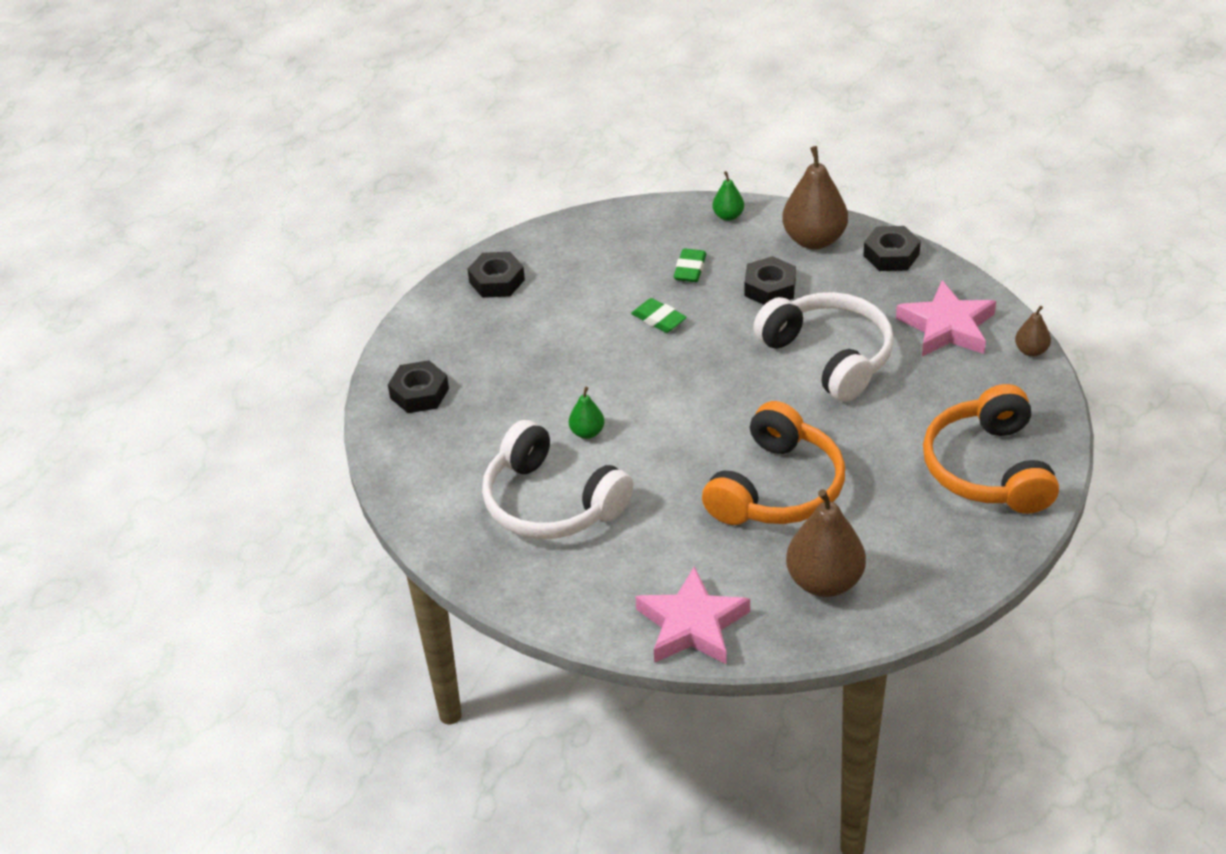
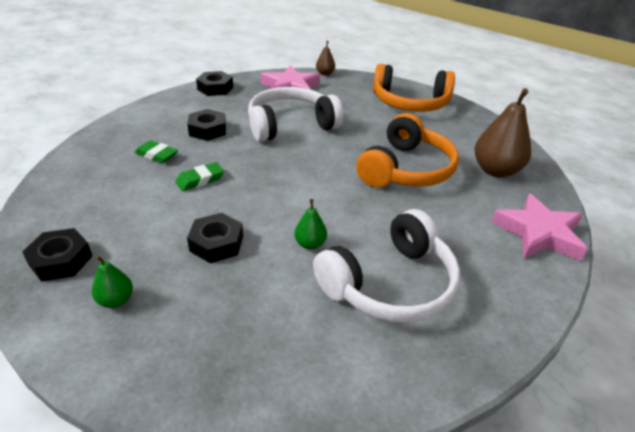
camera: 80 degrees left, 5 degrees down
black nut [388,360,449,413] -> black nut moved to [187,213,243,263]
orange headphones [702,401,845,525] -> orange headphones turned 75 degrees clockwise [356,113,459,188]
green pear [712,171,744,221] -> green pear moved to [92,255,133,308]
brown pear [782,146,848,249] -> none

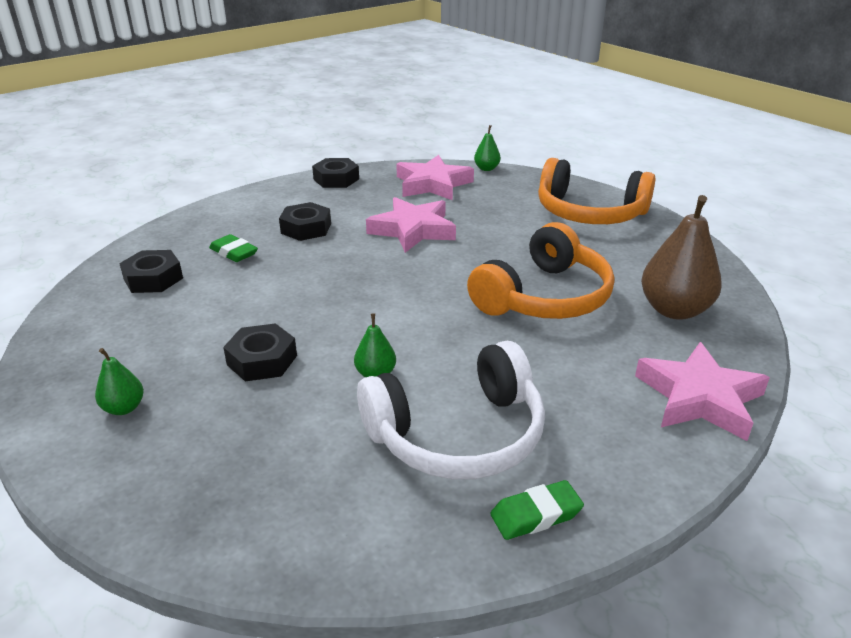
camera: 15 degrees right, 5 degrees down
black nut [22,228,92,282] -> black nut moved to [119,250,183,293]
green eraser [175,162,224,191] -> green eraser moved to [490,480,584,540]
white headphones [248,87,343,142] -> pink star [366,197,456,253]
brown pear [316,41,335,76] -> green pear [474,125,500,171]

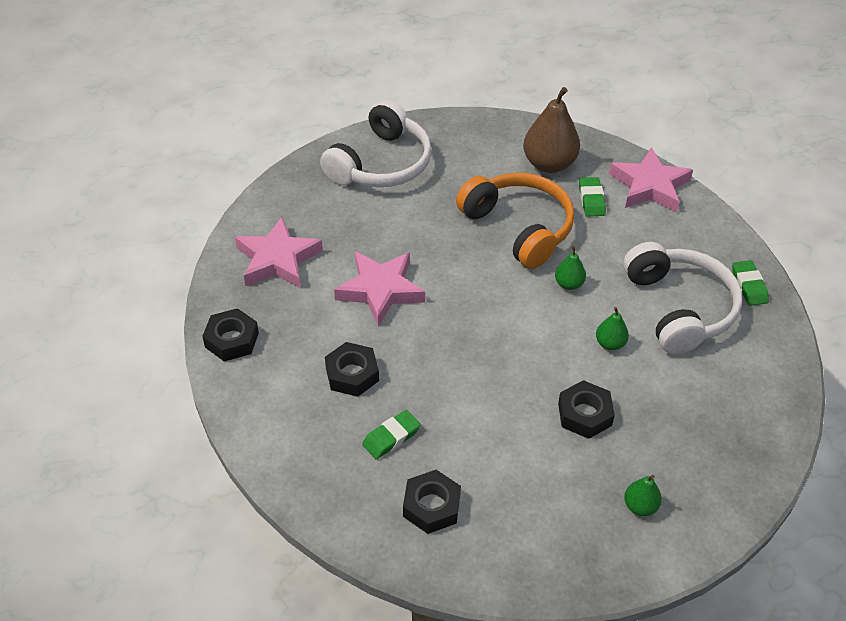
camera: 80 degrees left, 15 degrees up
green pear [474,125,500,171] -> green pear moved to [555,246,586,290]
orange headphones [538,158,655,224] -> white headphones [320,100,432,187]
none -> green eraser [579,177,606,217]

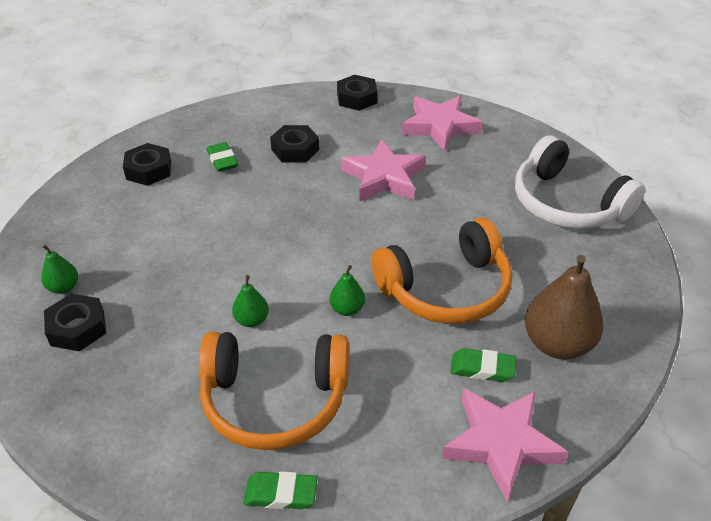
camera: 105 degrees right, 5 degrees down
black nut [558,380,615,439] -> black nut moved to [44,294,106,351]
white headphones [624,242,742,354] -> orange headphones [199,332,349,450]

